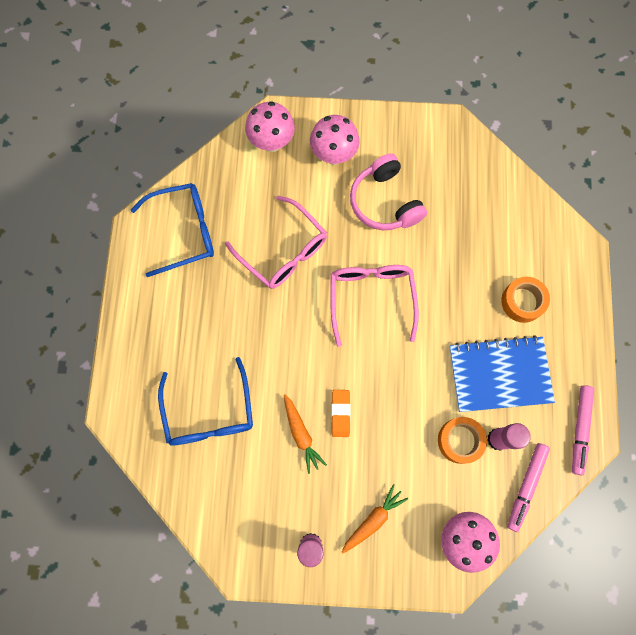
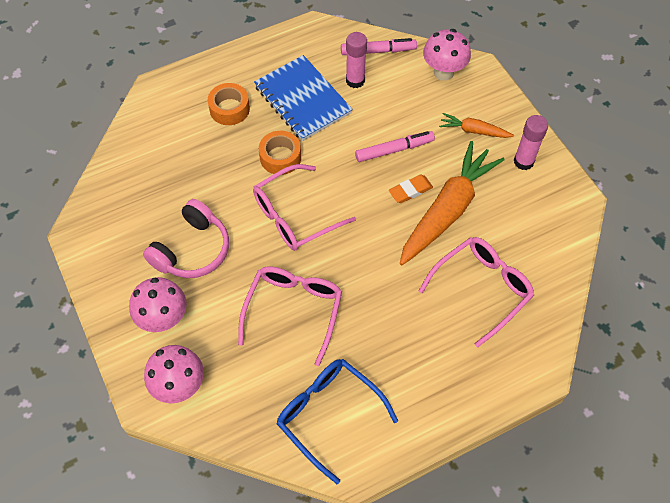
camera: 120 degrees left, 15 degrees down
blue glasses [158,357,253,445] -> pink glasses [419,237,534,347]
orange carrot [284,394,327,474] -> orange carrot [400,141,504,265], size x2.07
orange tape [438,417,487,464] -> orange tape moved to [259,131,301,175]
pink marker [572,385,594,475] -> pink marker moved to [355,131,435,162]

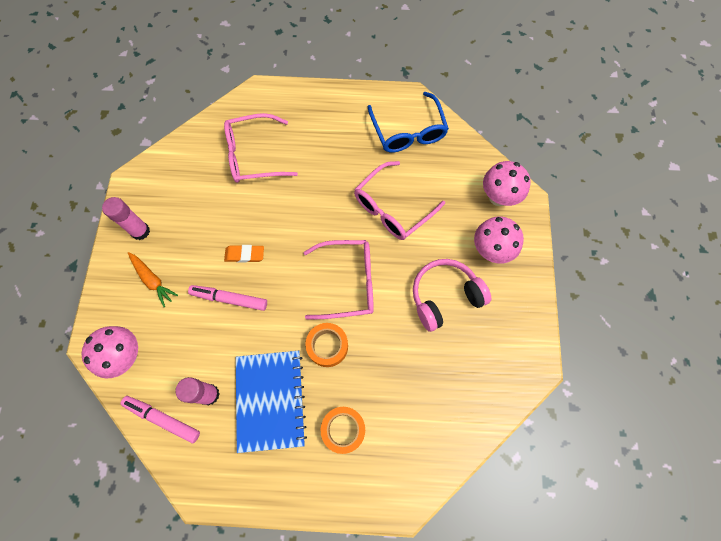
camera: 150 degrees left, 10 degrees up
orange carrot [400,141,504,265] -> none

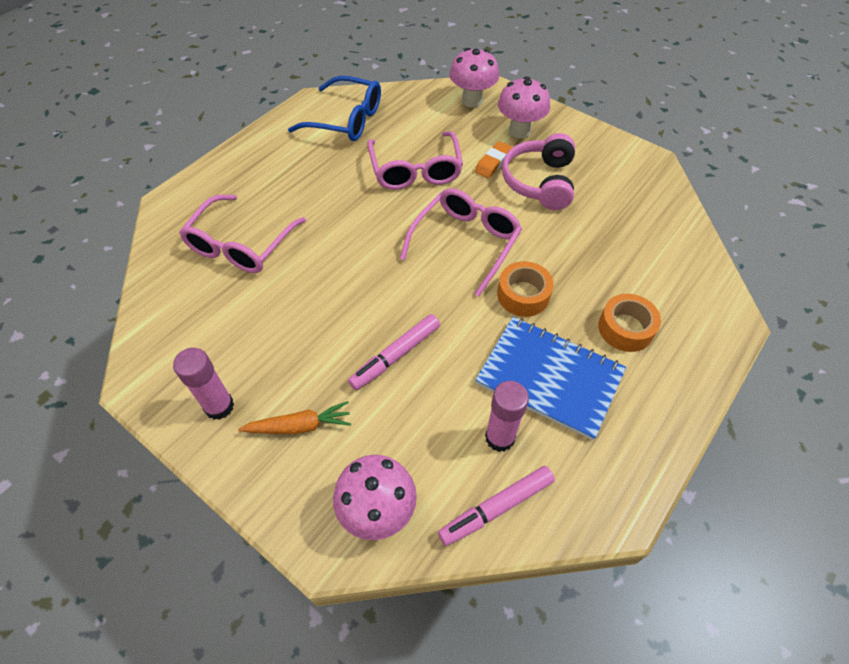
camera: 55 degrees left, 15 degrees down
orange eraser [224,245,264,263] -> orange eraser moved to [475,141,513,178]

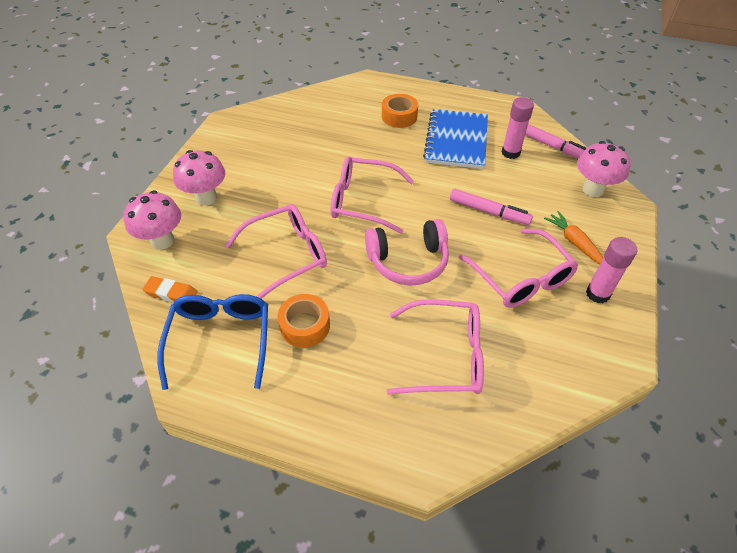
camera: 110 degrees left, 5 degrees down
orange eraser [475,141,513,178] -> orange eraser moved to [143,276,197,303]
orange tape [497,261,554,317] -> orange tape moved to [278,294,330,347]
pink headphones [502,133,575,210] -> pink headphones moved to [365,219,449,285]
none -> pink glasses [458,229,578,308]

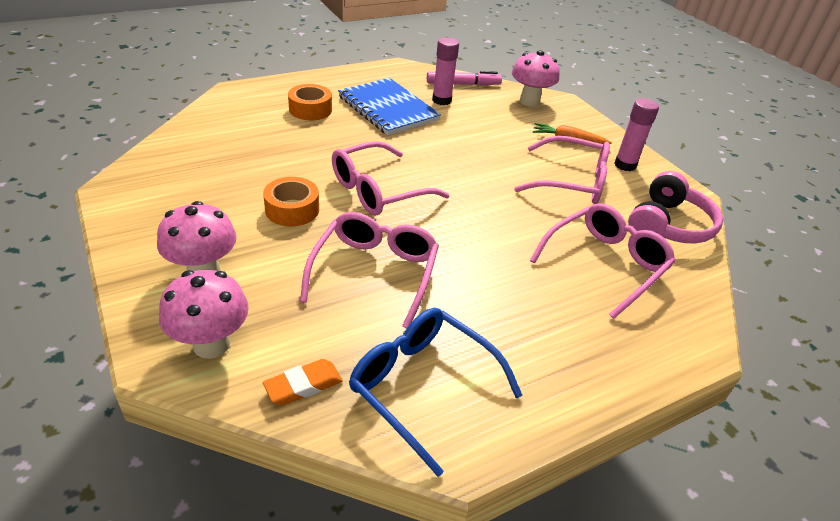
camera: 50 degrees left, 10 degrees down
orange tape [278,294,330,347] -> orange tape moved to [263,177,319,227]
pink headphones [365,219,449,285] -> pink headphones moved to [628,171,723,243]
pink marker [450,189,533,225] -> none

